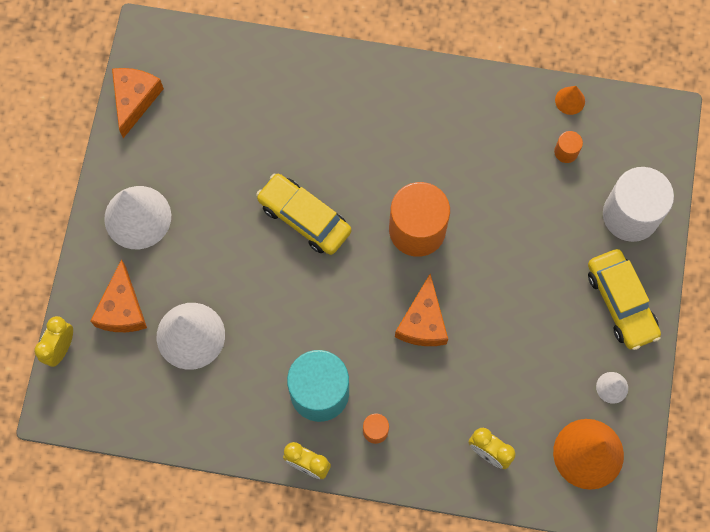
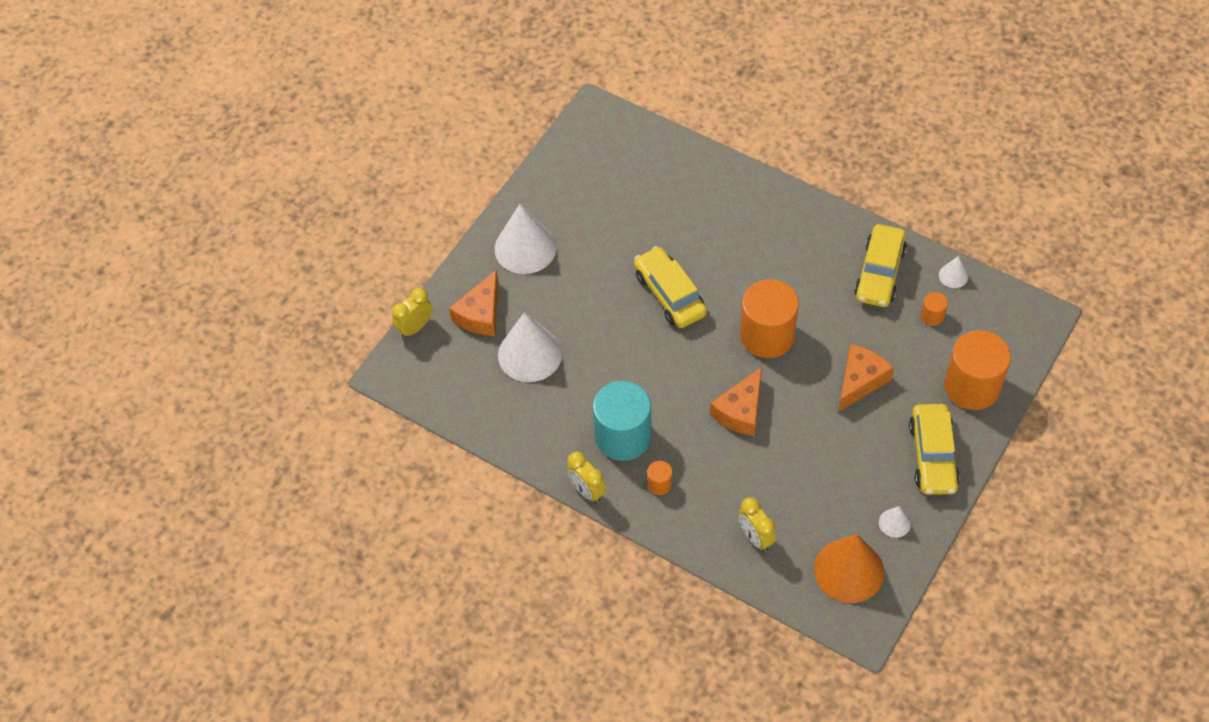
camera: 25 degrees right, 15 degrees down
orange cheese [112,68,164,138] -> orange cheese moved to [838,344,894,412]
orange cone [555,86,585,115] -> white cone [939,256,968,288]
white cylinder [603,167,674,242] -> orange cylinder [944,330,1011,410]
none -> yellow car [854,224,907,307]

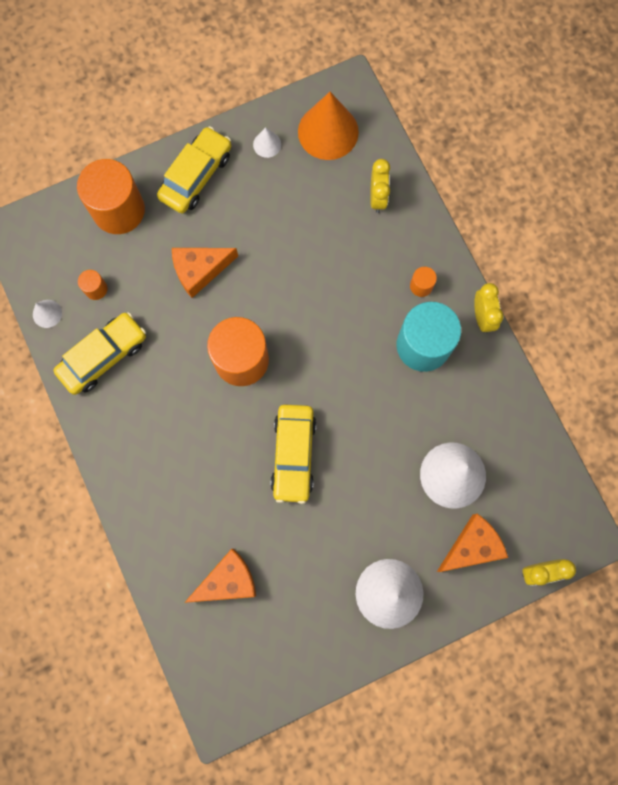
camera: 150 degrees left, 20 degrees up
orange cheese [710,367,762,436] -> orange cheese moved to [184,549,256,603]

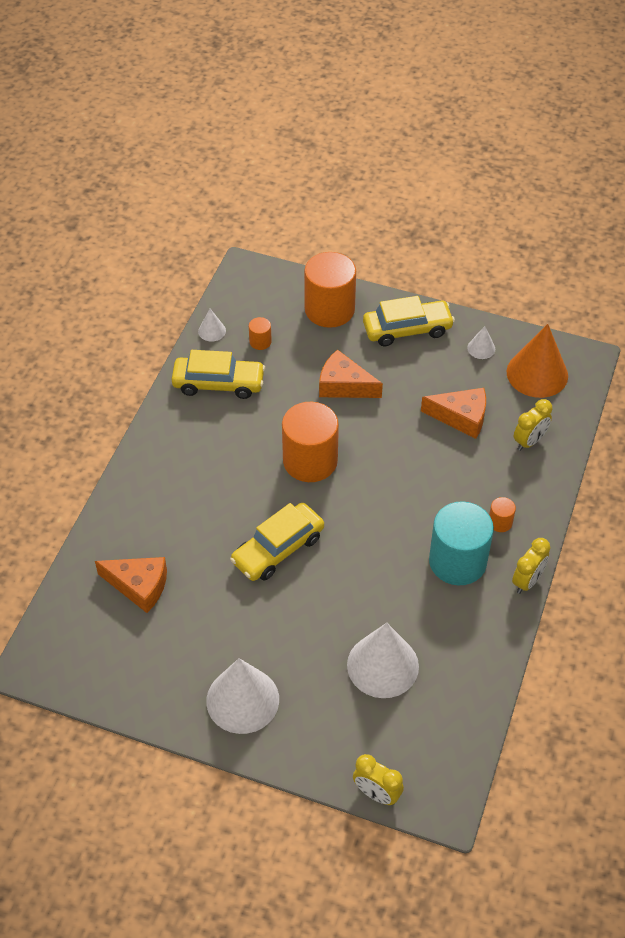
camera: 45 degrees right, 25 degrees down
orange cheese [437,514,508,572] -> orange cheese moved to [421,388,486,439]

